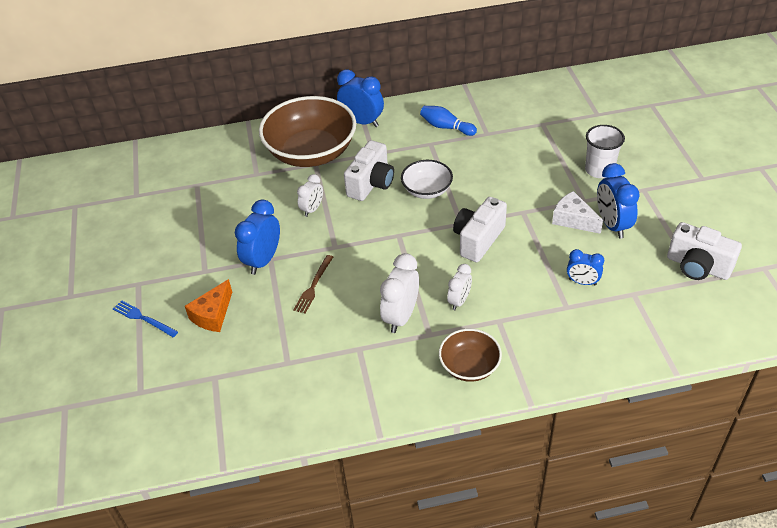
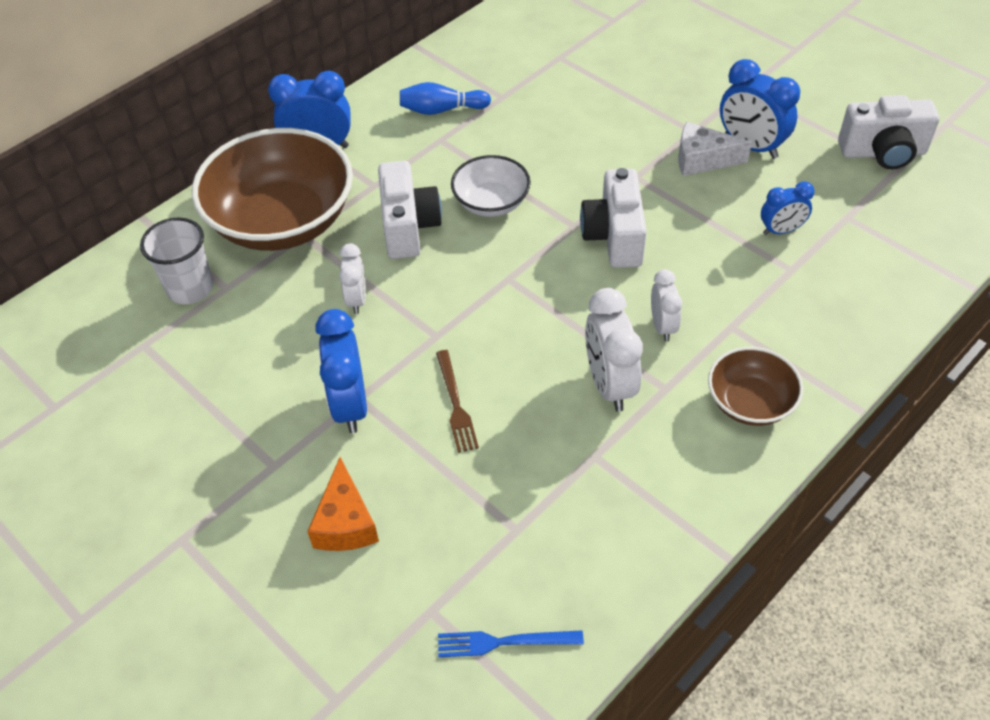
camera: 35 degrees left, 5 degrees up
blue fork [113,300,178,337] -> blue fork moved to [438,630,584,657]
white cup [585,125,625,178] -> white cup moved to [140,217,213,304]

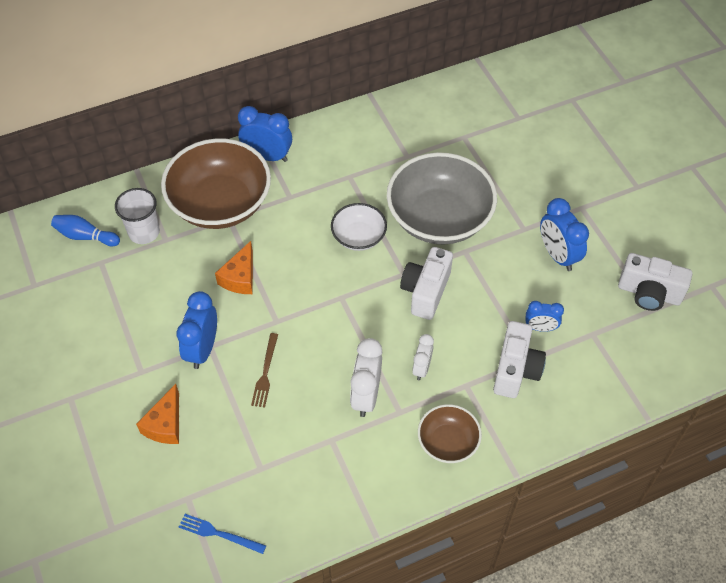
camera: 20 degrees right, 5 degrees up
white clock [339,244,366,314] -> orange cheese [215,241,253,294]
white camera [378,161,442,259] -> white camera moved to [493,321,546,398]
blue bowling pin [400,82,491,115] -> blue bowling pin moved to [51,215,120,246]
white cheese [678,122,752,176] -> none
none -> grey bowl [387,152,497,245]

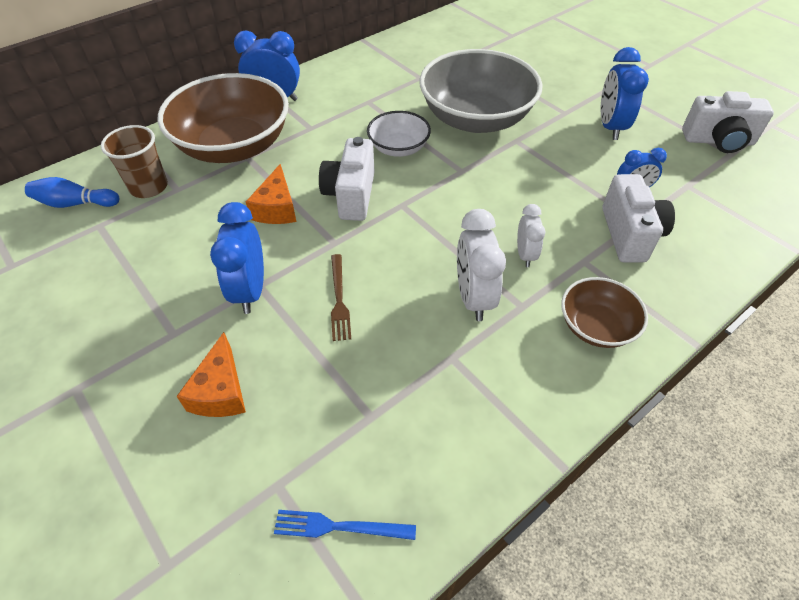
camera: 15 degrees left, 5 degrees down
white cup [115,188,160,244] -> brown cup [101,125,168,198]
white camera [400,247,453,320] -> white camera moved to [319,137,375,221]
blue clock [540,198,589,271] -> blue clock turned 45 degrees clockwise [600,47,649,140]

